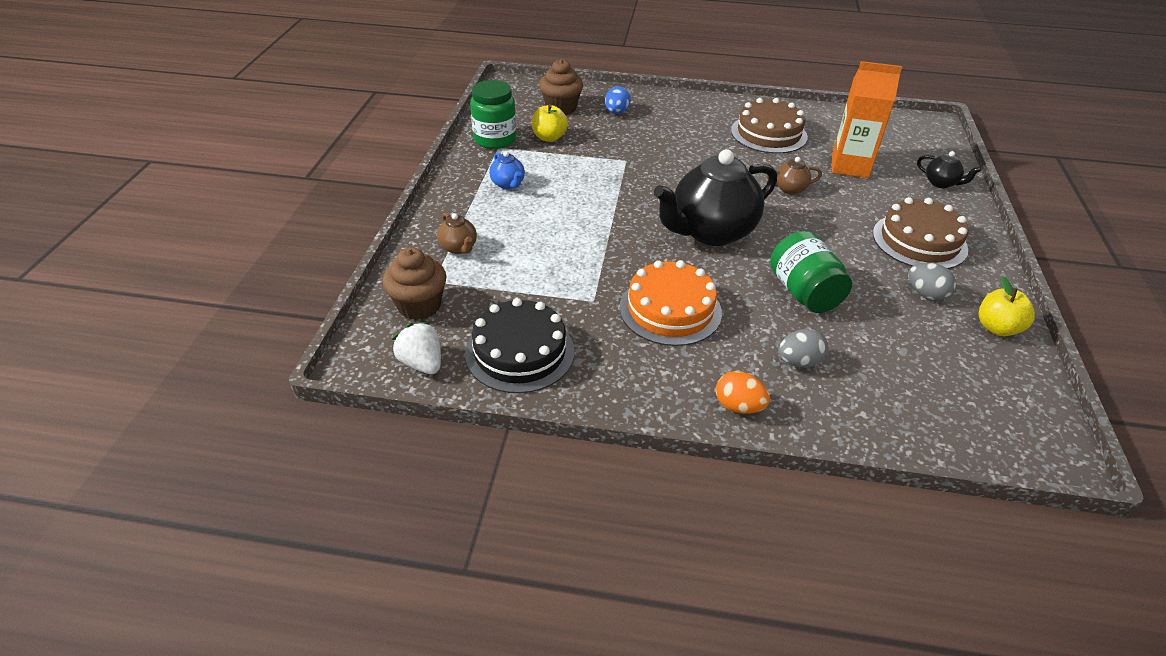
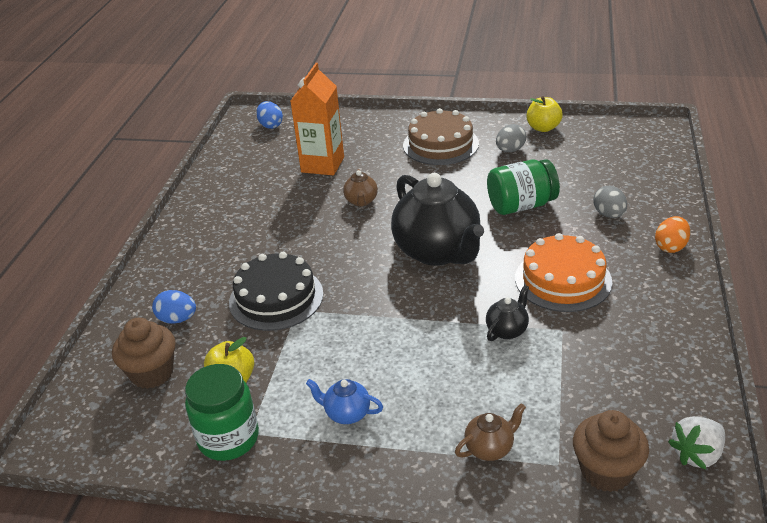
camera: 85 degrees left, 5 degrees down
black cake [465,298,574,393] -> black cake moved to [229,252,323,331]
blue teapot [489,151,525,189] -> blue teapot turned 135 degrees counterclockwise [306,379,383,424]
brown cake [731,98,808,154] -> none
black teapot [917,151,981,188] -> black teapot moved to [486,285,529,341]
none -> blue egg [256,101,283,129]

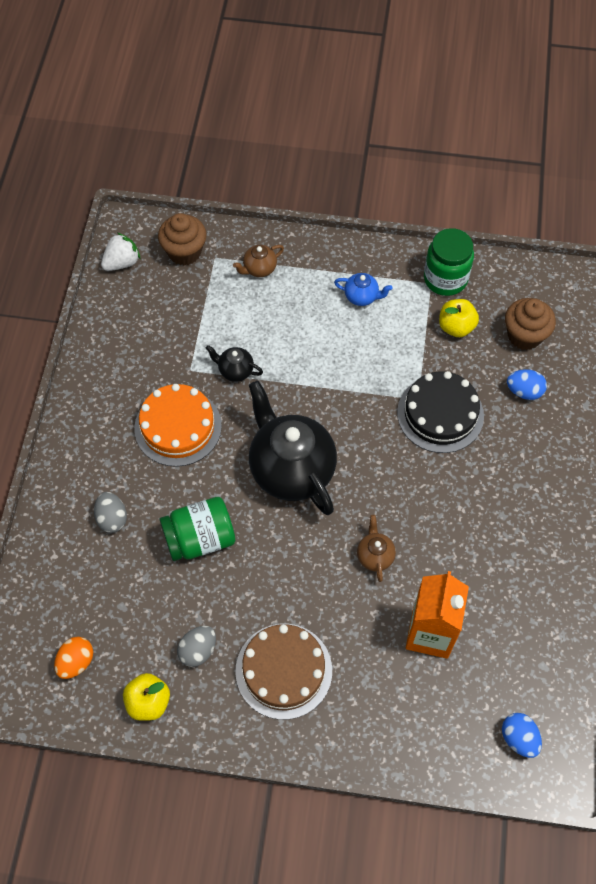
camera: 175 degrees right, 25 degrees up
black teapot [486,285,529,341] -> black teapot turned 75 degrees clockwise [206,345,263,382]
orange egg [655,216,690,253] -> orange egg moved to [54,637,93,679]

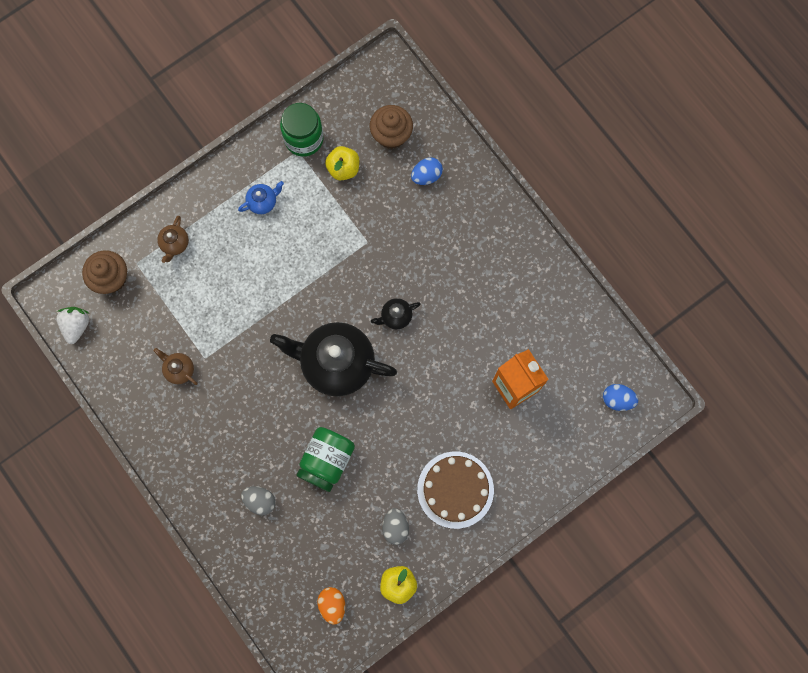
camera: 45 degrees left, 15 degrees up
orange cake [134,384,222,467] -> none
black teapot [206,345,263,382] -> black teapot moved to [371,298,421,329]
brown teapot [357,515,396,582] -> brown teapot moved to [154,348,198,385]
black cake [397,371,484,453] -> none

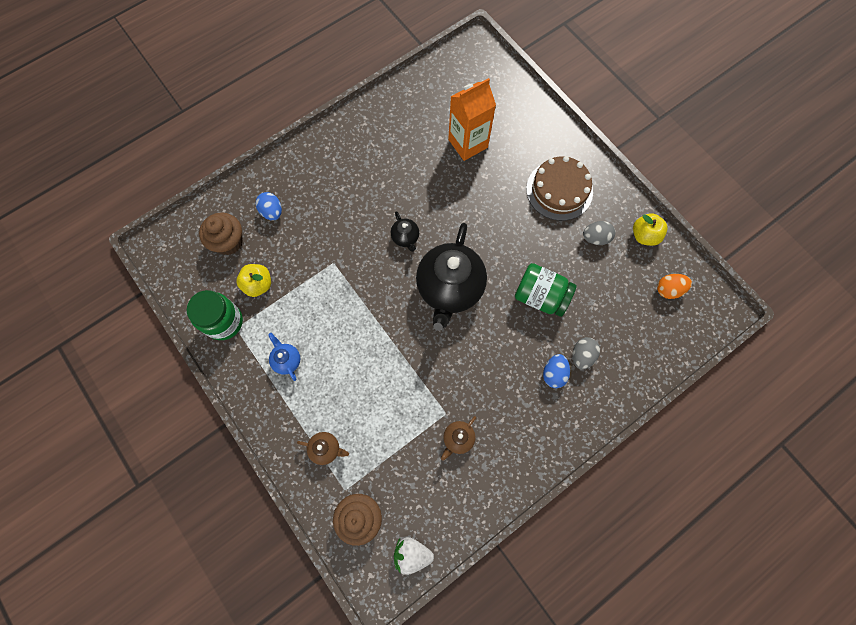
camera: 90 degrees left, 5 degrees down
blue egg [603,384,638,411] -> blue egg moved to [543,354,570,388]

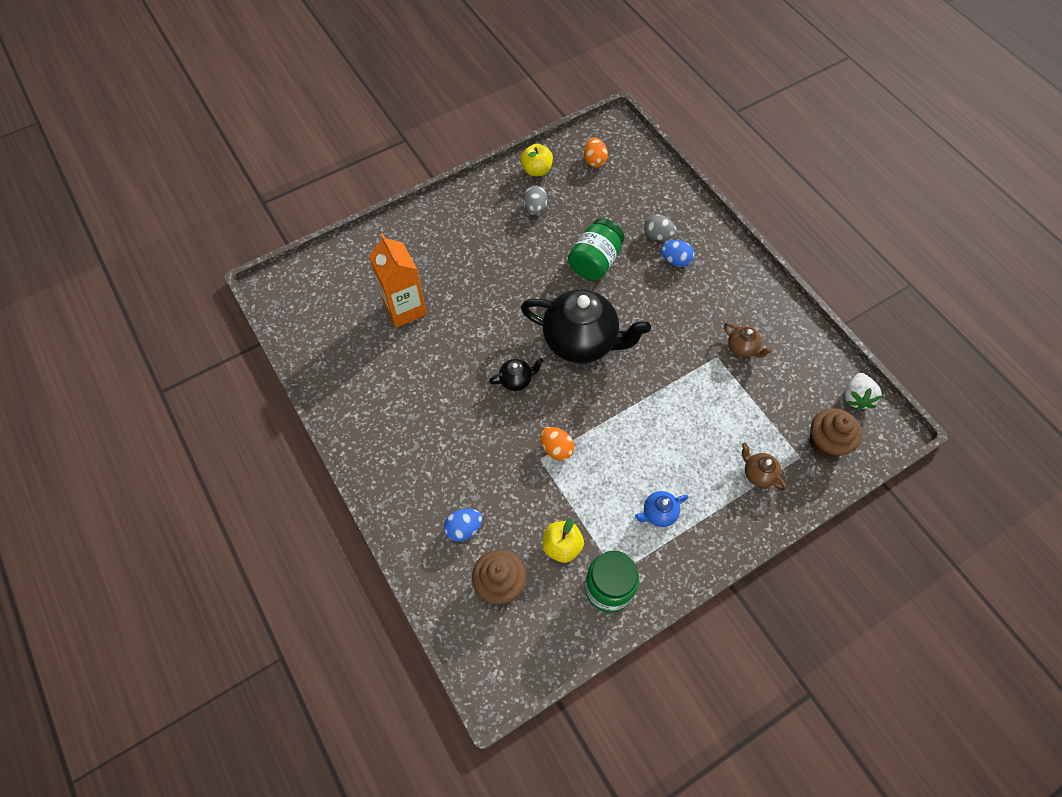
camera: 85 degrees left, 10 degrees down
brown teapot [297,432,349,465] -> brown teapot turned 60 degrees counterclockwise [742,443,787,491]
brown cake [526,156,593,221] -> none
none -> orange egg [540,427,574,460]

